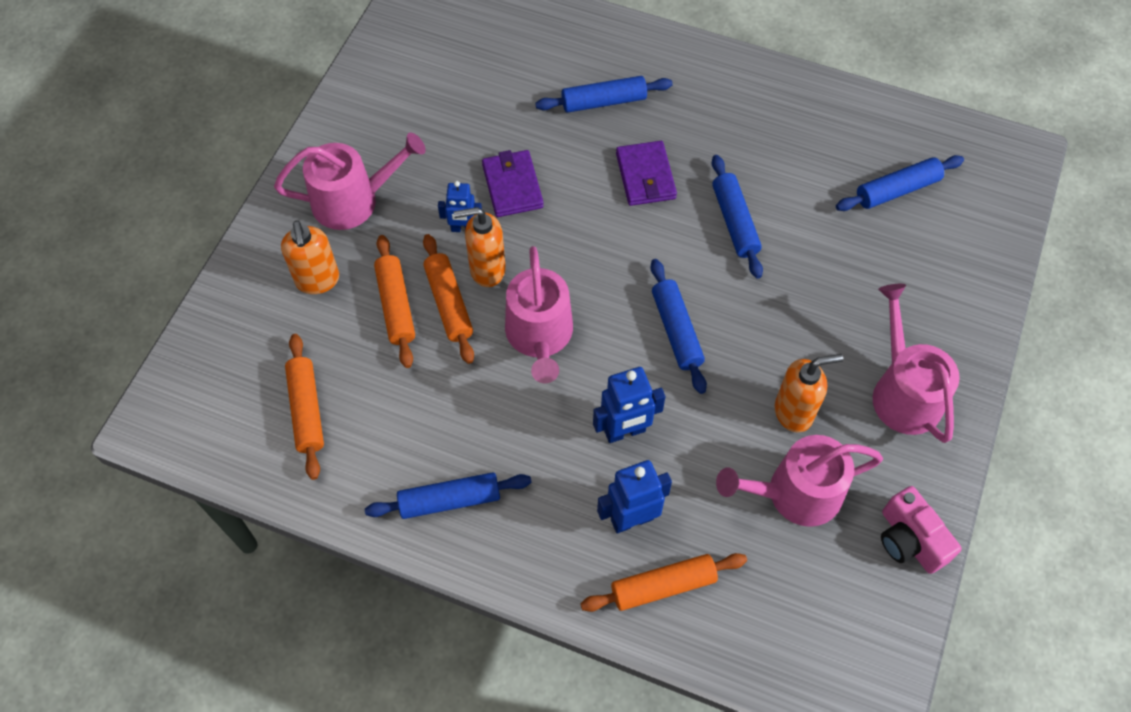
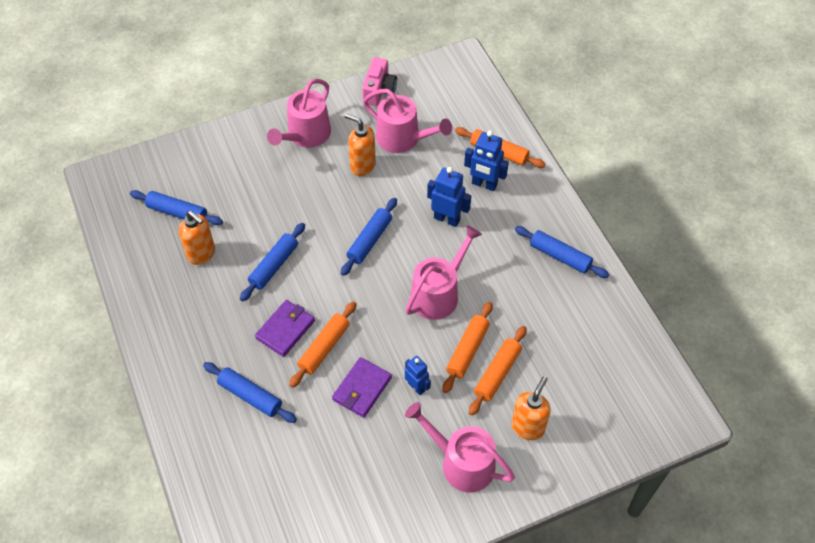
camera: 135 degrees left, 5 degrees down
orange rolling pin [285,334,324,480] -> orange rolling pin moved to [289,301,356,388]
orange soap dispenser [454,207,506,287] -> orange soap dispenser moved to [179,211,215,265]

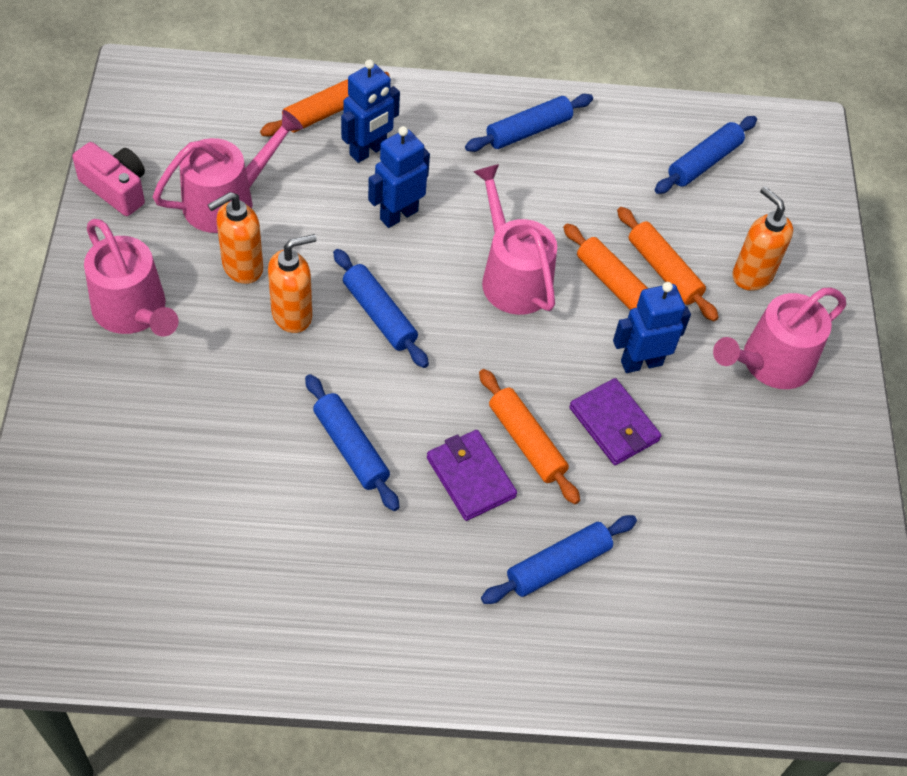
camera: 70 degrees left, 0 degrees up
blue rolling pin [130,190,223,225] -> blue rolling pin moved to [655,116,757,194]
orange soap dispenser [179,211,215,265] -> orange soap dispenser moved to [268,234,317,333]
blue robot [405,356,431,395] -> blue robot [613,282,691,373], size x1.51

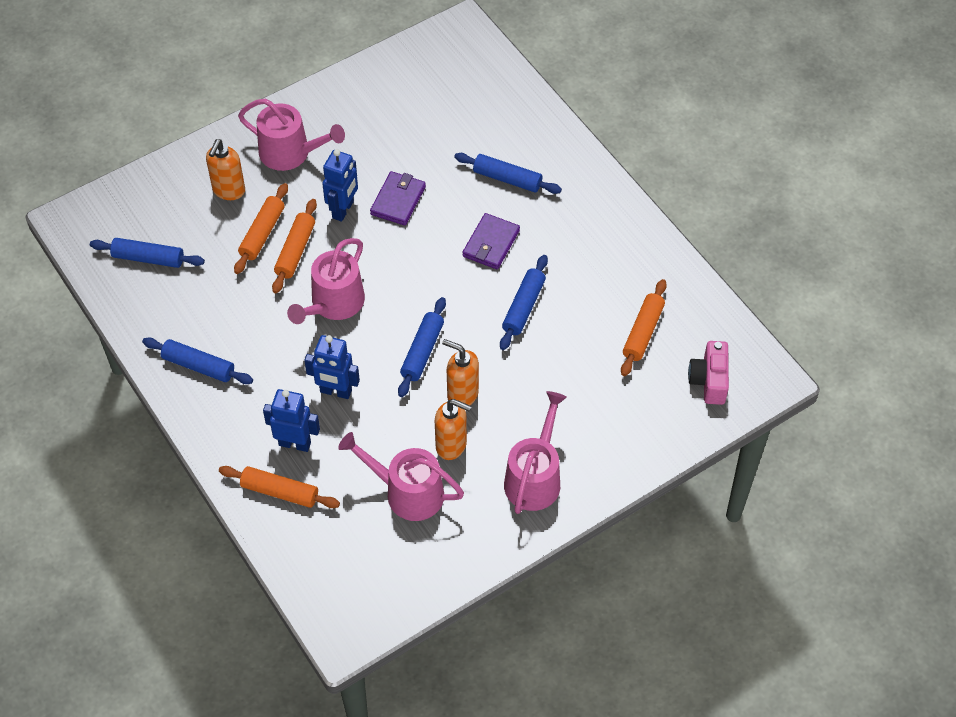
camera: 120 degrees left, 0 degrees up
pink camera [72,142,145,216] -> pink camera moved to [688,341,729,405]
orange rolling pin [479,369,580,504] -> orange rolling pin moved to [621,279,667,376]
blue robot [613,282,691,373] -> blue robot turned 105 degrees counterclockwise [322,149,358,222]

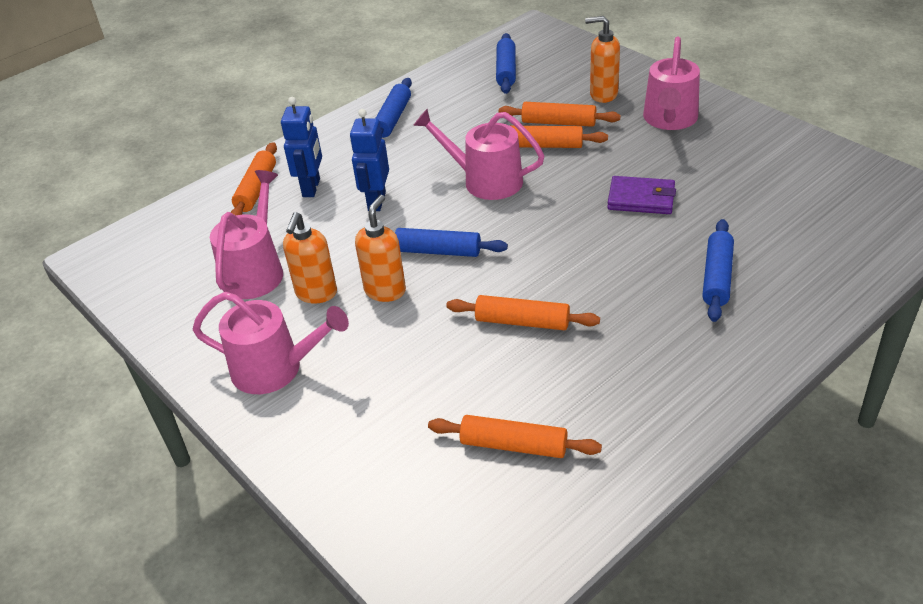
camera: 85 degrees right, 15 degrees down
blue robot [322,149,358,222] -> none
purple wallet [462,213,520,269] -> none
blue rolling pin [500,255,548,350] -> orange rolling pin [446,295,600,330]
pink camera [688,341,729,405] -> none

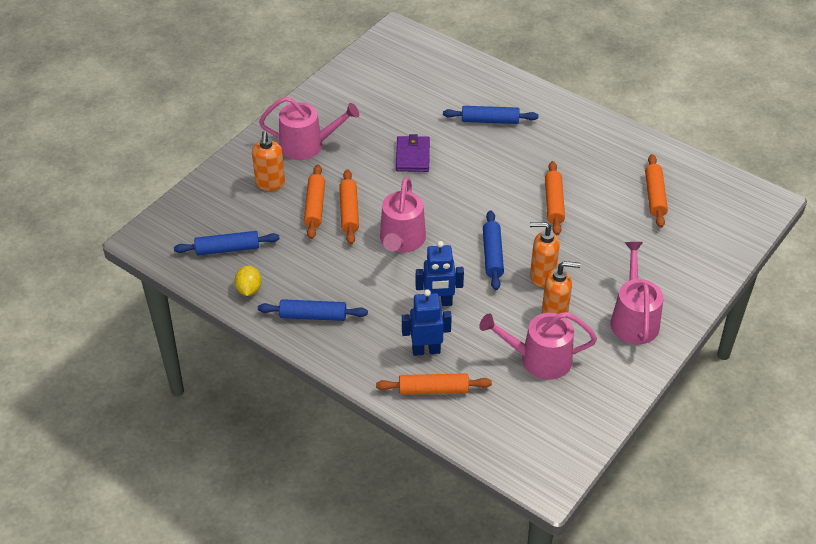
camera: 105 degrees left, 5 degrees up
none -> yellow lemon [234,266,262,296]

